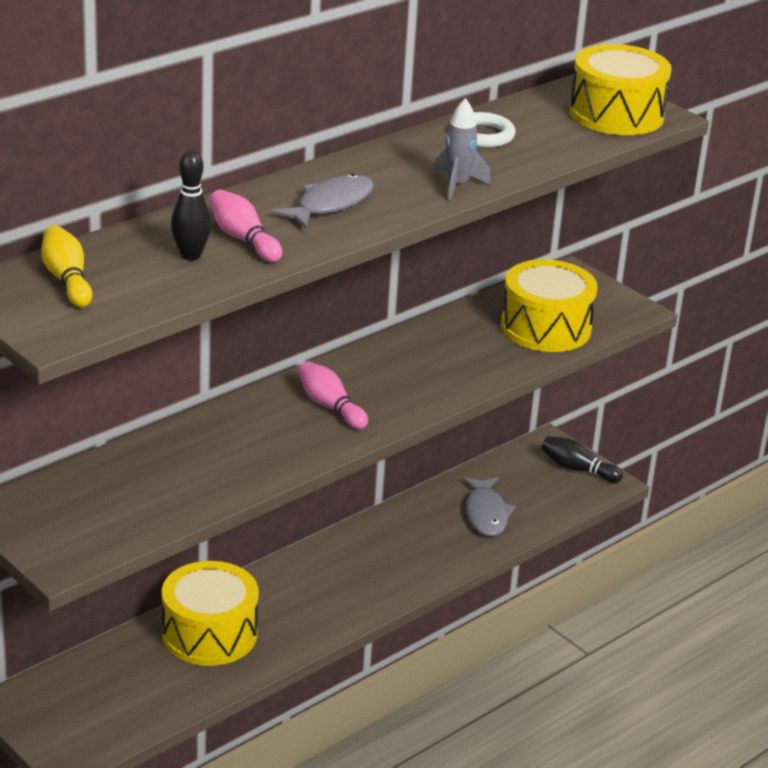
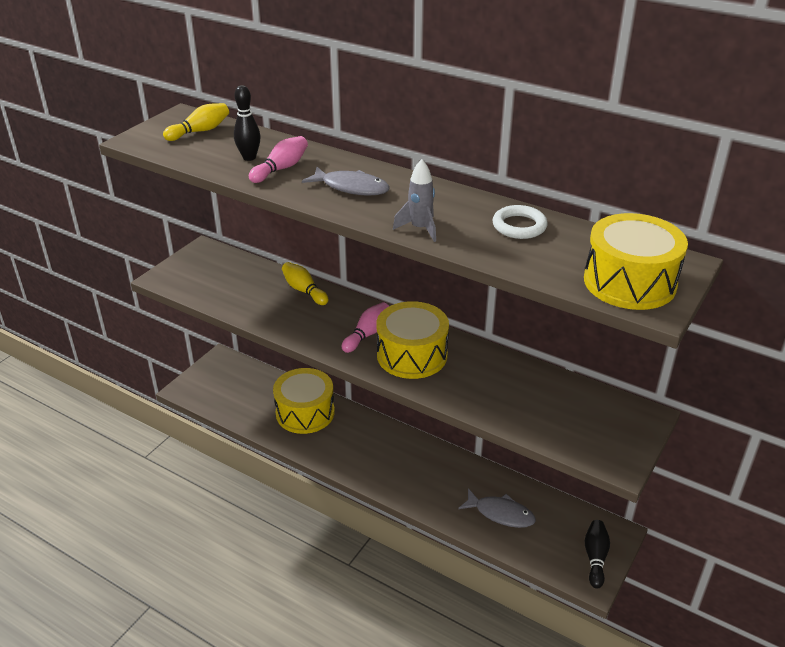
camera: 75 degrees right, 5 degrees up
grey fish [462,477,516,536] -> grey fish turned 135 degrees counterclockwise [458,488,536,528]
yellow drum [501,259,597,352] -> yellow drum moved to [377,301,449,379]
none -> yellow bowling pin [282,262,329,305]

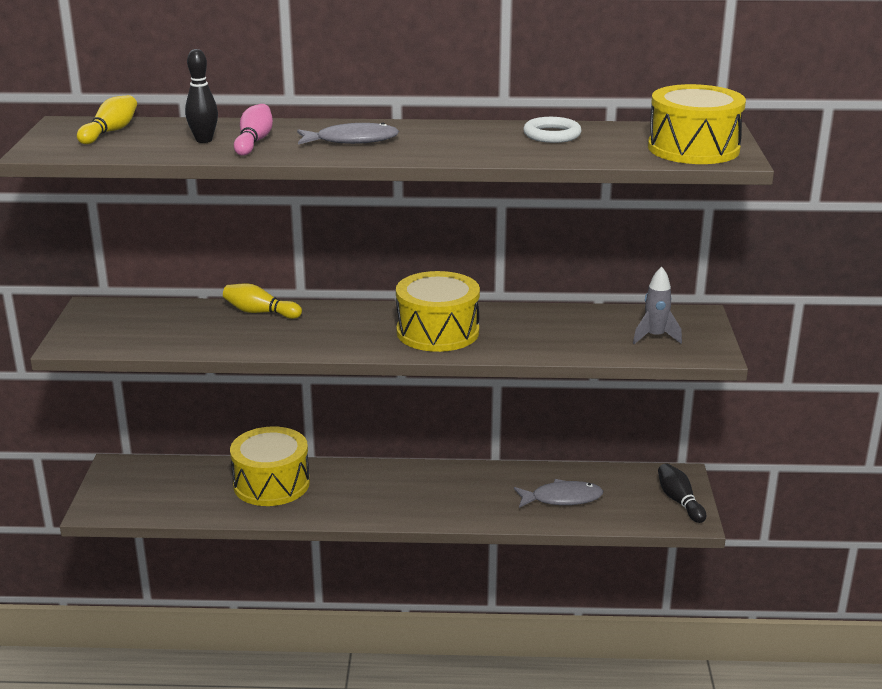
camera: 30 degrees left, 10 degrees down
pink bowling pin [342,302,389,353] -> none
grey rocket [393,159,436,242] -> grey rocket moved to [633,266,682,344]

